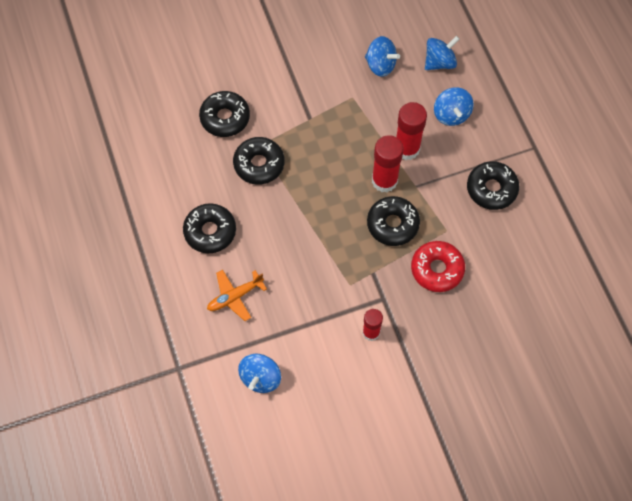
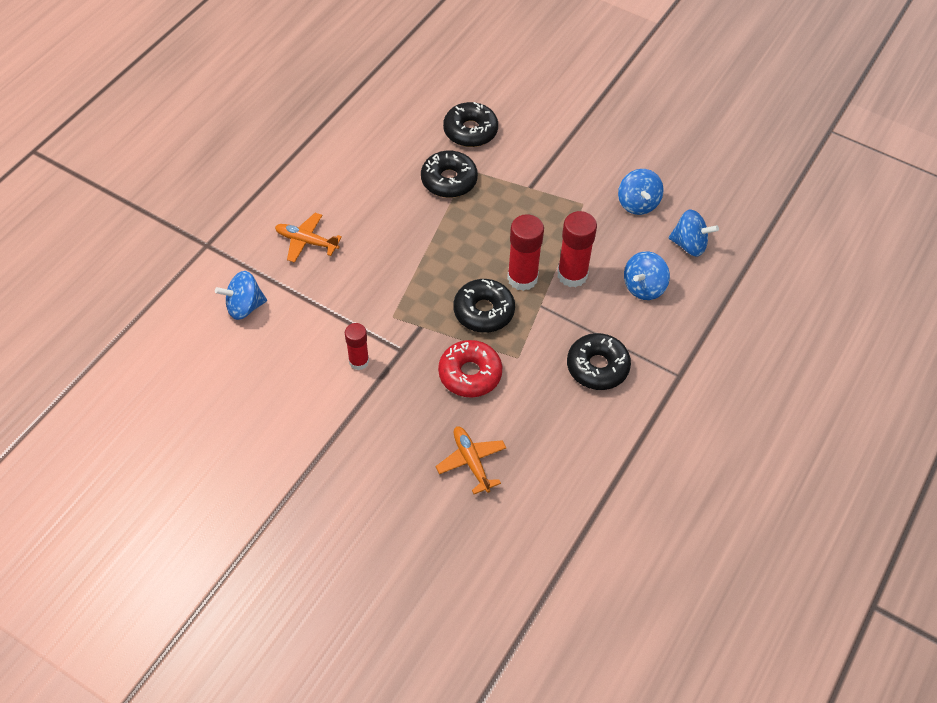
camera: 50 degrees right, 10 degrees down
black donut [183,203,236,253] -> none
none -> orange plane [436,426,506,494]

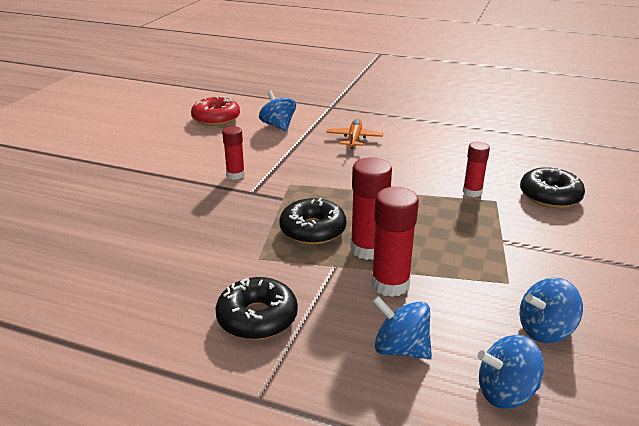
camera: 80 degrees right, 25 degrees down
black donut [421,151,478,198] -> red glue stick [463,142,490,197]
orange plane [436,426,506,494] -> none
red donut [438,340,502,398] -> red donut moved to [191,96,240,126]
blue spinning top [669,210,719,257] -> blue spinning top turned 75 degrees clockwise [477,335,544,409]

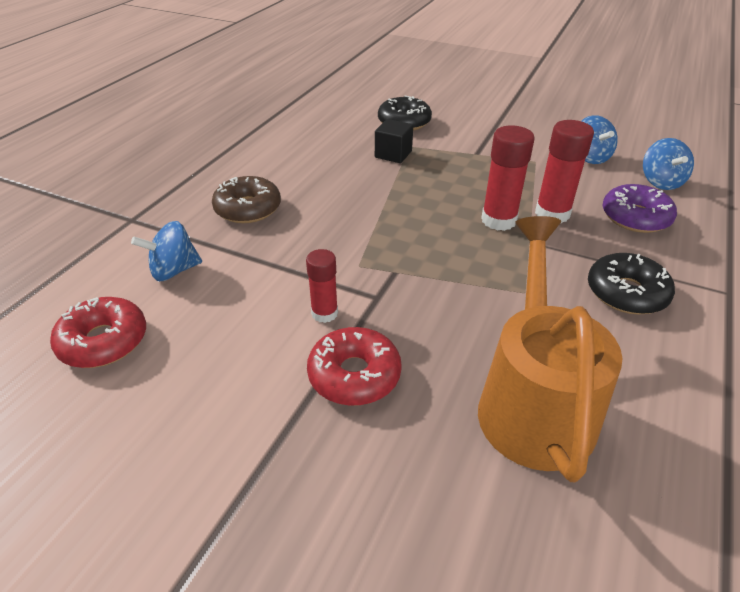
camera: 85 degrees left, 10 degrees up
black donut [279,198,346,245] -> none
orange plane [326,119,383,149] -> brown donut [212,176,281,223]
blue spinning top [372,296,432,359] -> purple donut [602,184,677,233]
red glue stick [463,142,490,197] -> black cube [375,119,413,163]
none -> red donut [307,327,402,406]
none -> orange watering can [478,216,623,482]

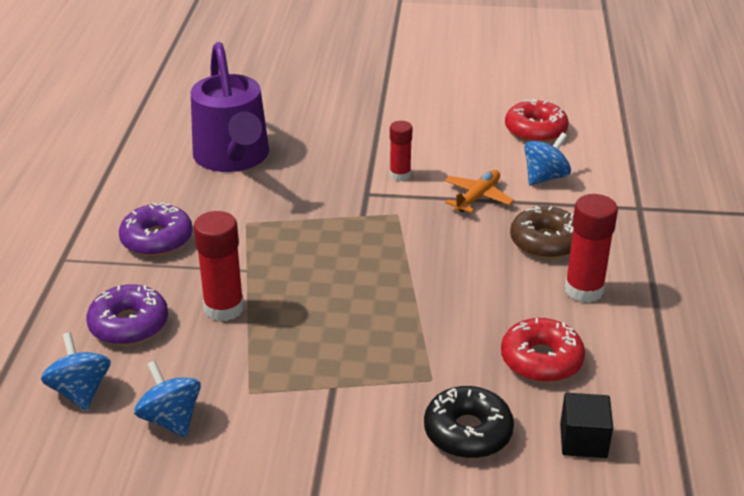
camera: 160 degrees right, 5 degrees down
red donut [307,327,402,406] -> red donut moved to [501,318,585,382]
black cube [375,119,413,163] -> black cube moved to [560,393,613,458]
orange watering can [478,216,623,482] -> purple watering can [191,42,269,172]
red glue stick [481,126,535,231] -> red glue stick moved to [565,194,618,303]
black donut [588,253,675,315] -> purple donut [119,202,193,256]
none -> orange plane [445,170,514,213]

